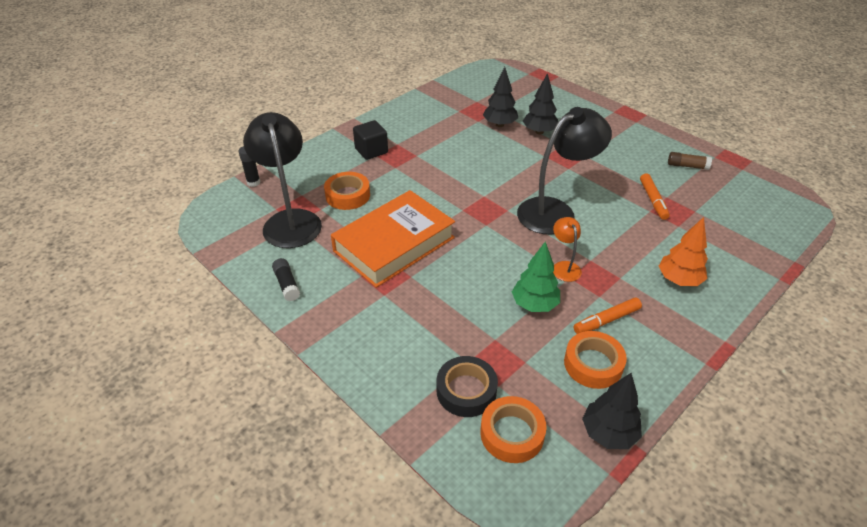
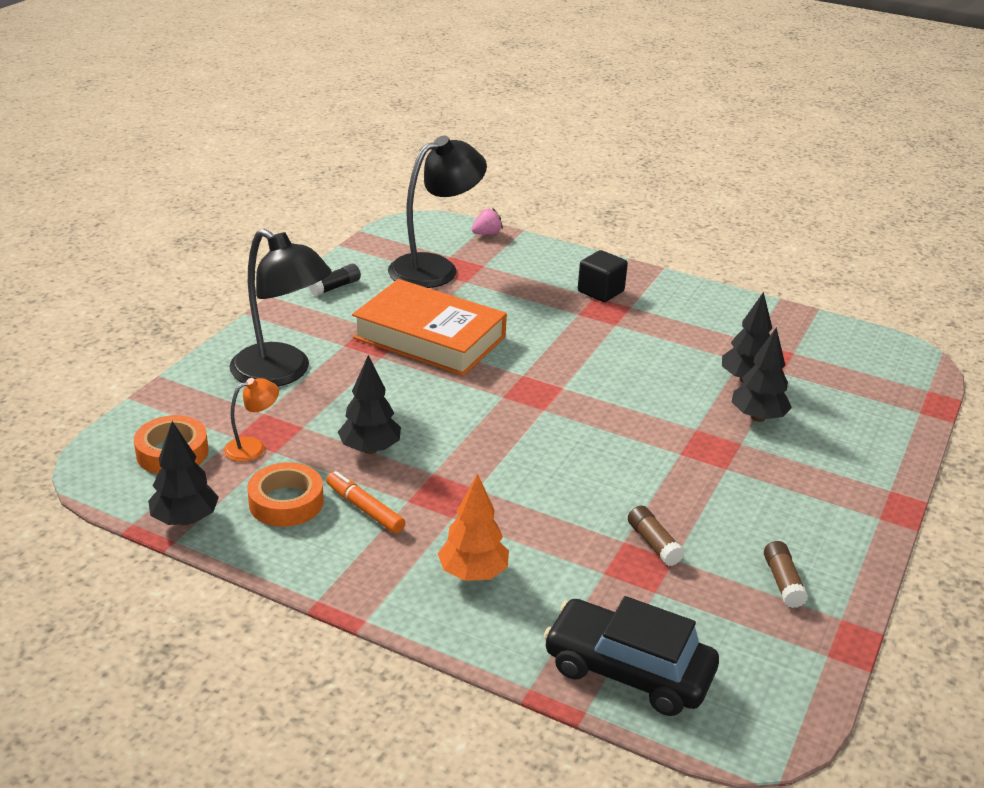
camera: 70 degrees right, 10 degrees down
black glue stick [238,146,261,187] -> pink strawberry [472,208,503,235]
orange tape [324,172,370,210] -> none
black tape [437,356,498,417] -> none
green tree [512,241,560,312] -> black tree [338,355,401,454]
black lamp [517,107,612,235] -> black lamp moved to [230,229,332,387]
orange lamp [553,217,582,282] -> orange lamp moved to [224,378,279,462]
orange marker [640,173,670,220] -> brown glue stick [628,505,685,566]
none -> black car [544,596,719,716]

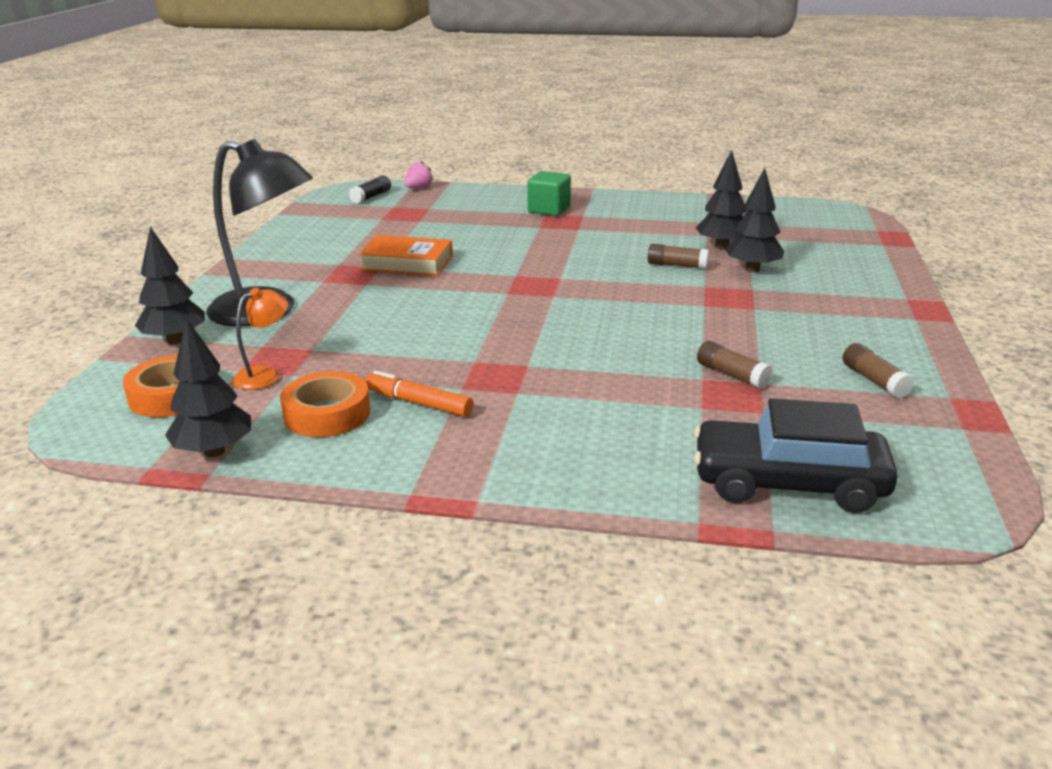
camera: 15 degrees left, 5 degrees down
black glue stick [308,264,361,296] -> black glue stick moved to [349,175,391,204]
black tree [338,355,401,454] -> black tree moved to [135,227,205,344]
orange book [352,279,507,376] -> orange book [359,235,453,276], size x0.60
black lamp [388,136,487,288] -> none
orange tree [438,474,509,581] -> none
black cube [578,250,628,302] -> green cube [527,171,571,216]
none -> brown glue stick [648,244,709,269]

